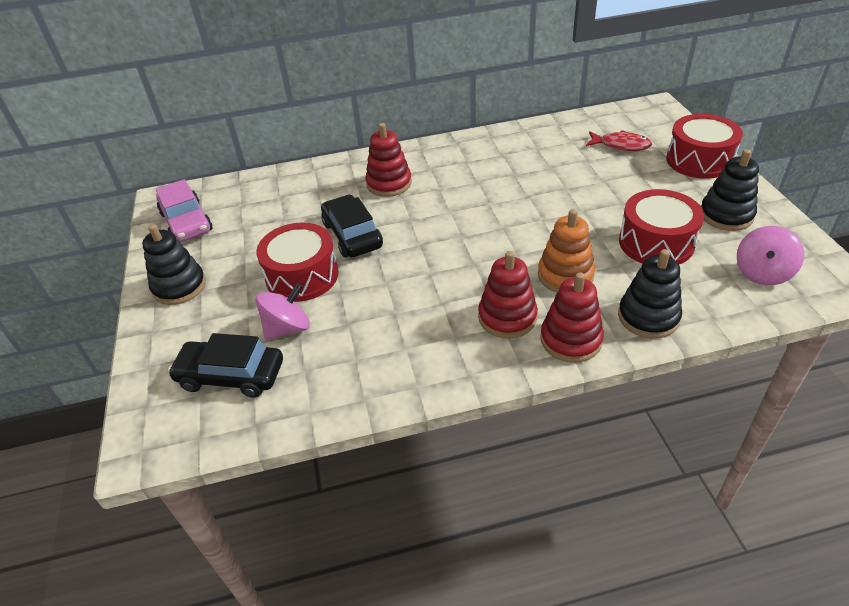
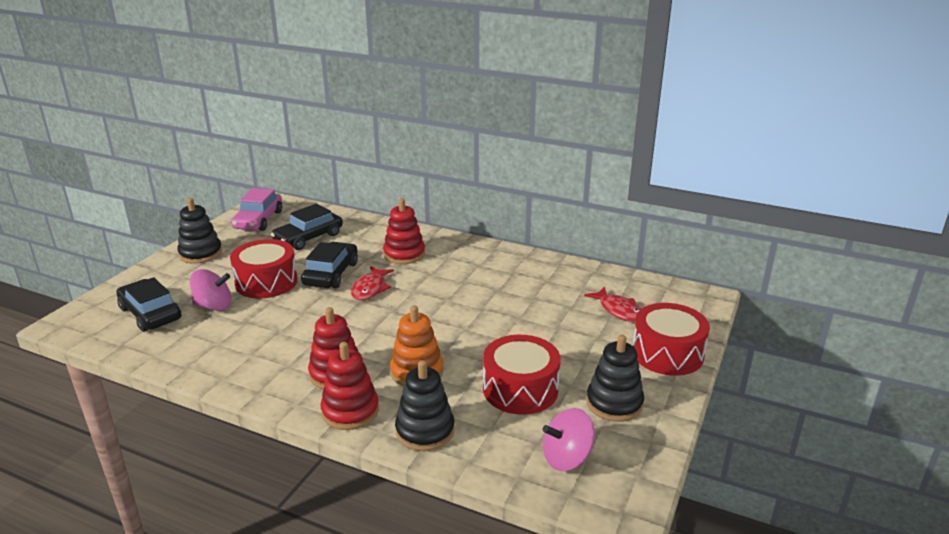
camera: 35 degrees right, 15 degrees down
none -> black car [271,204,343,250]
none -> red fish [351,266,394,300]

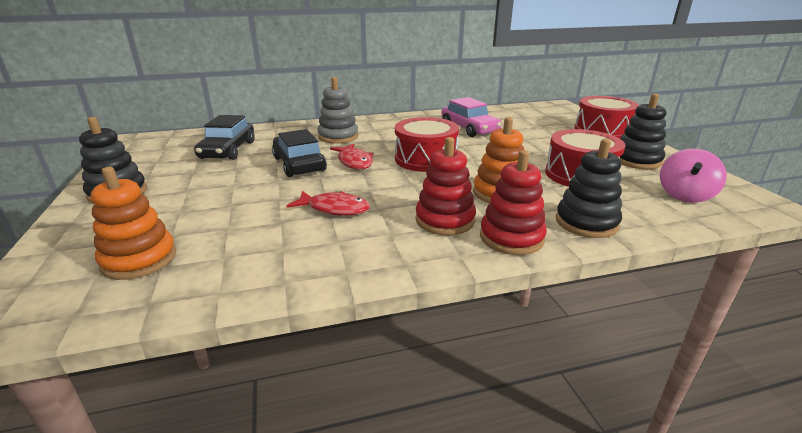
camera: 40 degrees left, 0 degrees up
black car [116,277,181,332] -> orange stacking toy [91,167,176,280]
pink spinning top [190,269,231,311] -> none
red drum [230,239,298,298] -> red drum moved to [395,117,459,172]
pink car [231,188,282,231] -> pink car moved to [441,97,502,137]
red stacking toy [383,199,425,264] -> grey stacking toy [317,77,359,144]
red fish [584,287,641,322] -> red fish moved to [287,191,370,216]

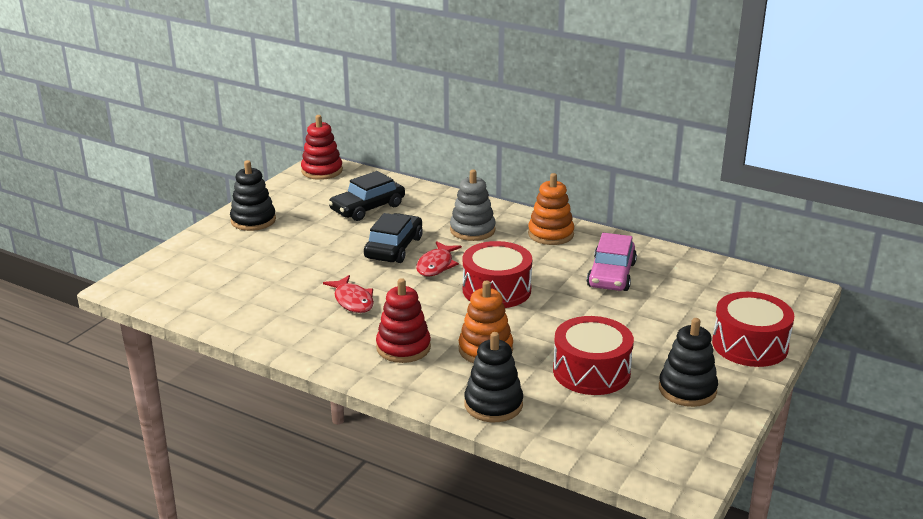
camera: 45 degrees right, 0 degrees up
orange stacking toy [91,167,176,280] -> orange stacking toy moved to [528,173,574,245]
red stacking toy [480,150,547,255] -> red stacking toy moved to [301,115,343,180]
pink spinning top [660,149,727,203] -> none

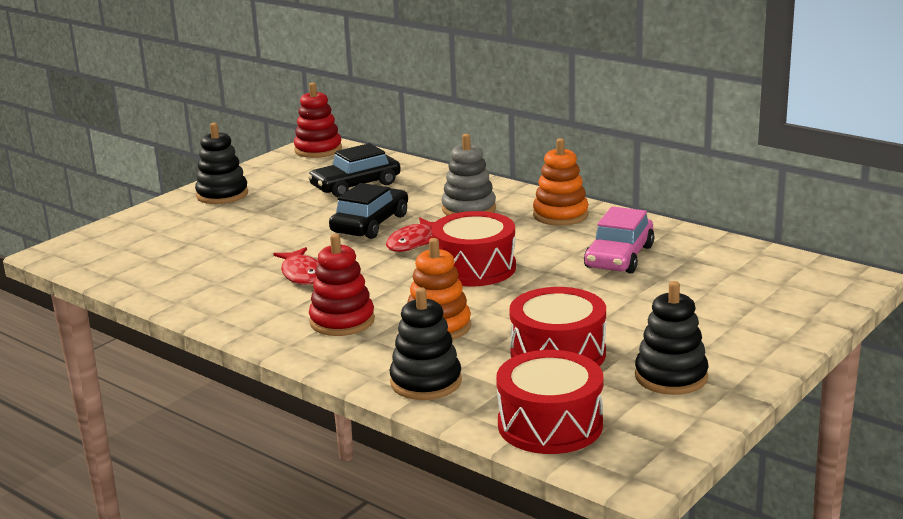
camera: 10 degrees right, 5 degrees down
red drum [712,292,794,367] -> red drum moved to [496,350,603,454]

